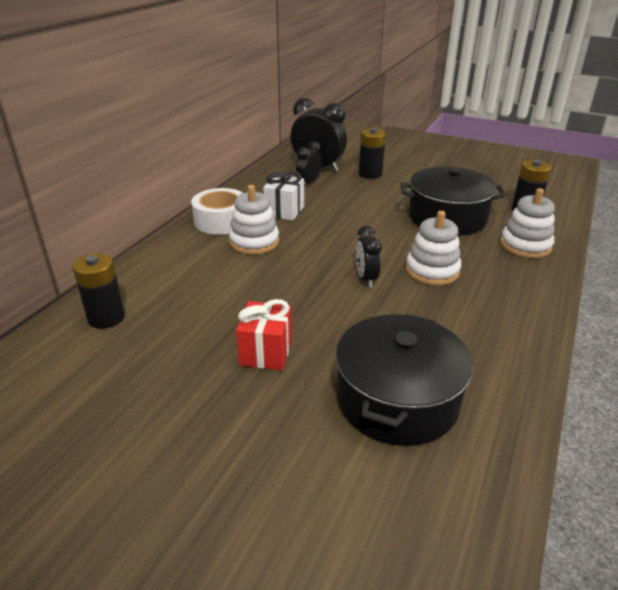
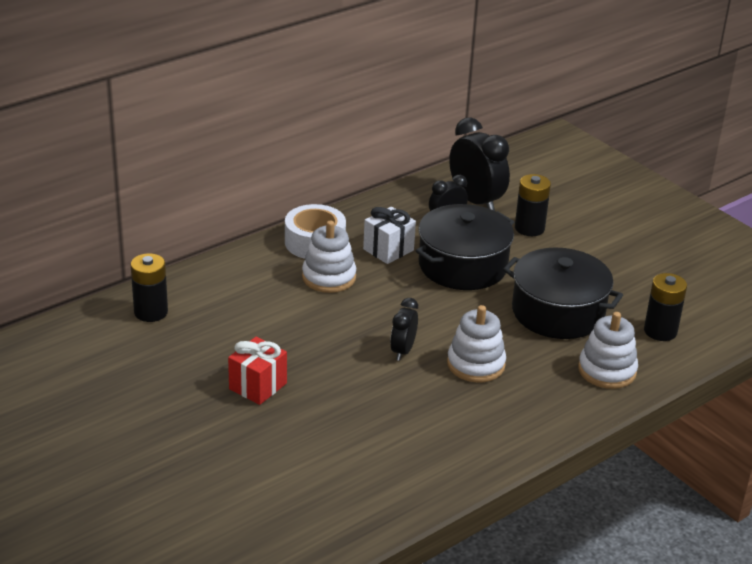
camera: 25 degrees right, 0 degrees up
black pot [336,314,473,446] -> black pot moved to [416,204,514,290]

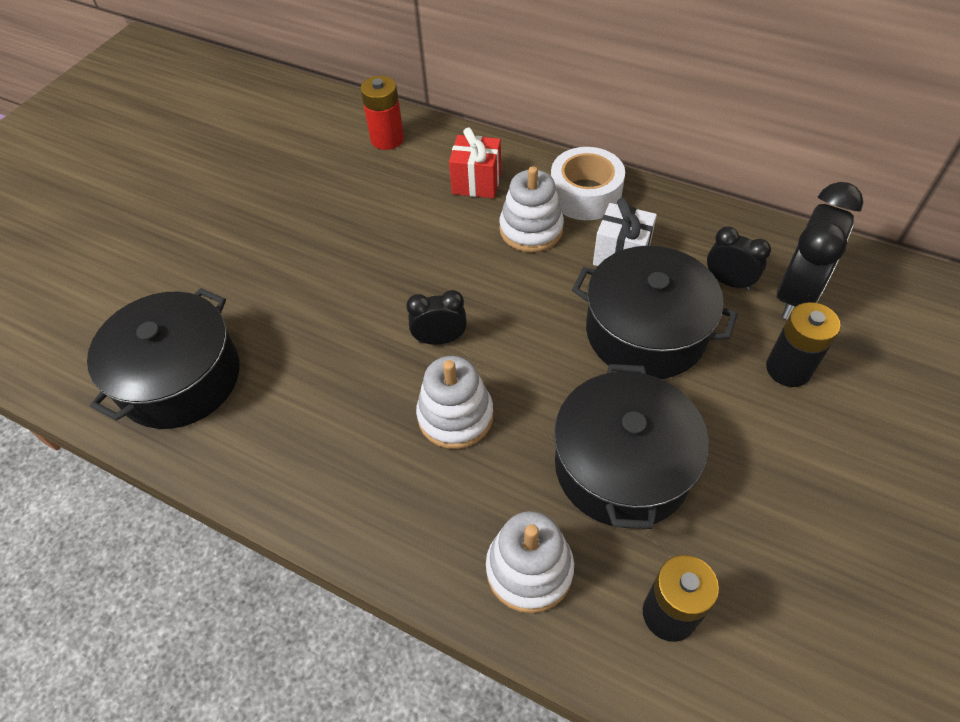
camera: 70 degrees right, 20 degrees up
black battery [131,253,168,322] -> red battery [360,76,404,150]
red gift [228,337,287,405] -> red gift moved to [449,128,501,198]
none -> black pot [87,288,240,429]

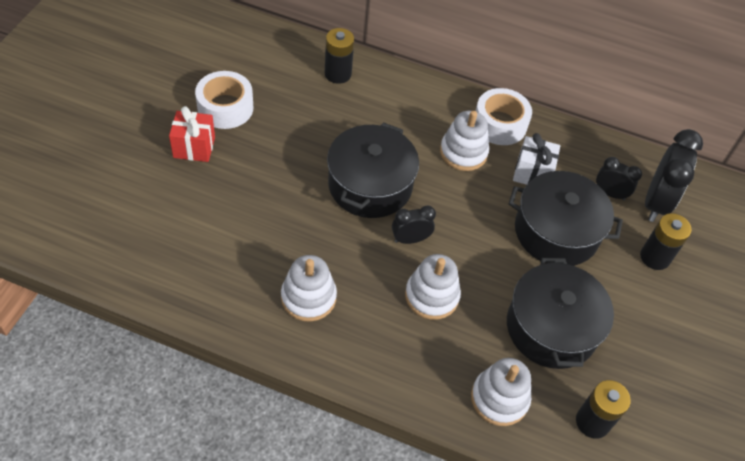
camera: 15 degrees left, 0 degrees up
black pot [87,288,240,429] -> black pot moved to [327,122,419,218]
red battery [360,76,404,150] -> black battery [325,28,354,84]
red gift [449,128,501,198] -> red gift moved to [169,106,215,162]
none -> white tape [195,71,253,129]
none -> white stacking toy [281,255,337,322]

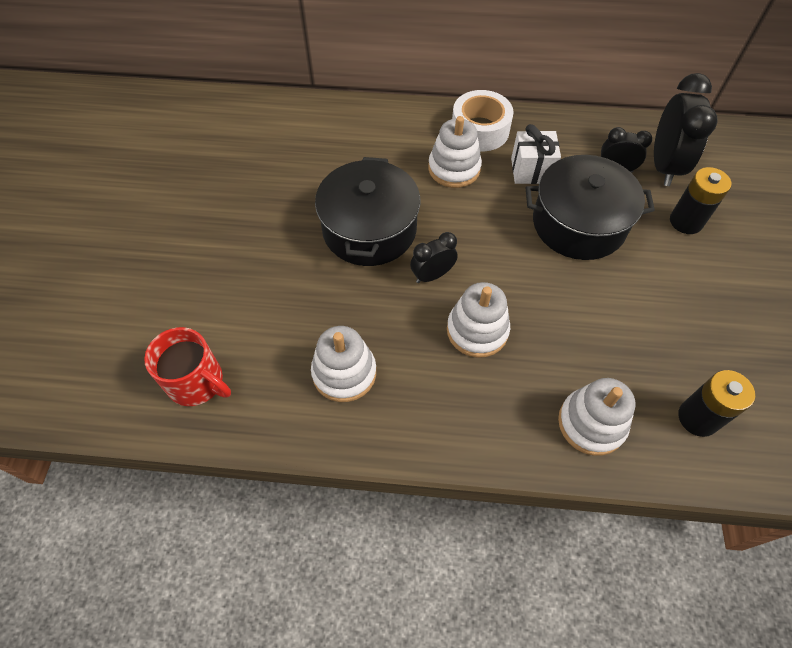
camera: 10 degrees left, 5 degrees up
red gift [169,106,215,162] -> none
white tape [195,71,253,129] -> none
black battery [325,28,354,84] -> none
black pot [507,258,614,369] -> none
none -> red mug [144,327,231,406]

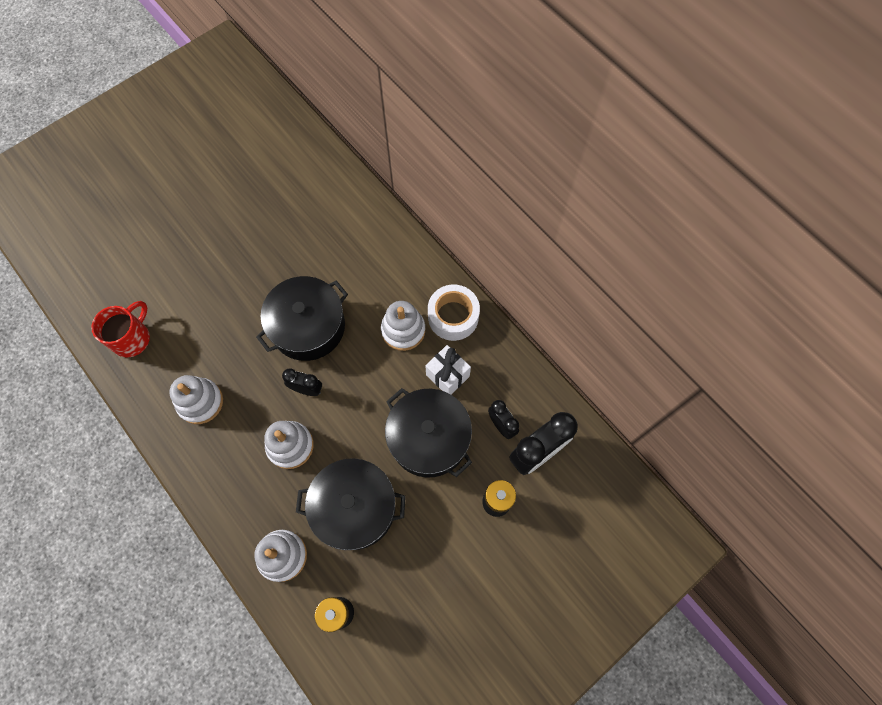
camera: 45 degrees right, 10 degrees up
red mug [144,327,231,406] -> red mug turned 135 degrees counterclockwise [91,301,150,357]
none -> black pot [296,458,406,550]

